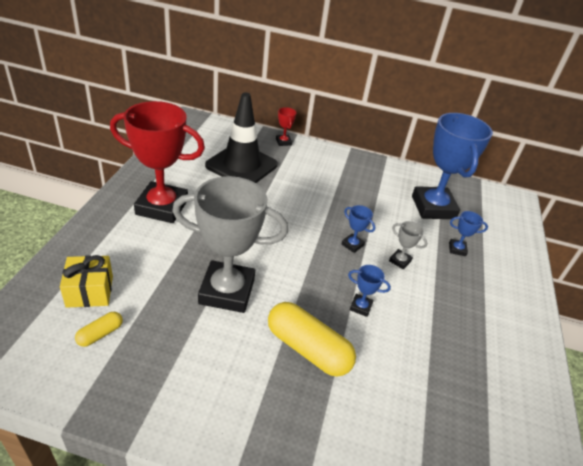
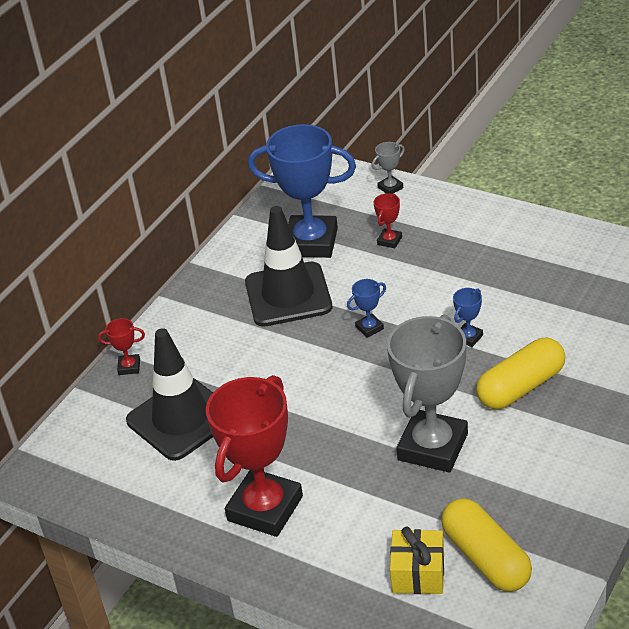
camera: 65 degrees left, 0 degrees up
yellow capsule [75,312,123,347] -> yellow capsule [441,498,532,592], size x2.10
grey trophy [389,221,427,269] -> grey trophy moved to [372,142,405,194]
blue trophy [449,211,488,256] -> red trophy [373,193,402,248]
none -> black traffic cone [245,206,332,327]

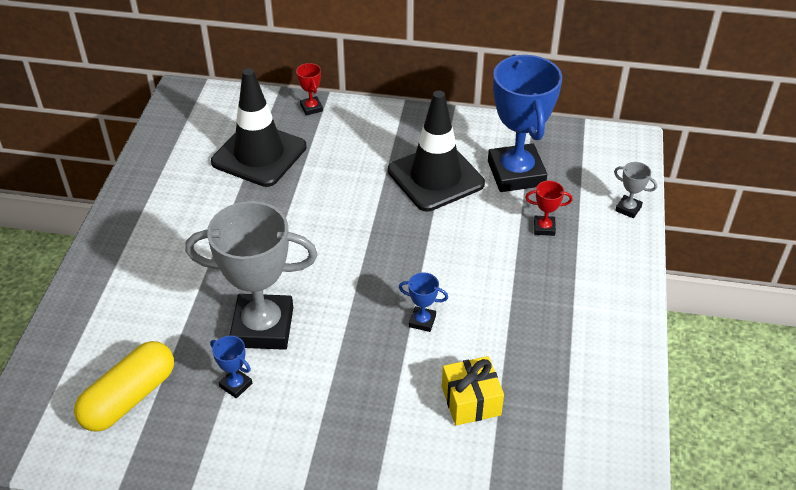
camera: 65 degrees right, 5 degrees up
red trophy [206,375,303,537] -> none
blue trophy [347,279,386,338] -> blue trophy moved to [210,336,252,399]
yellow gift [390,527,444,594] -> yellow gift moved to [442,356,504,426]
yellow capsule [476,338,565,409] -> none

